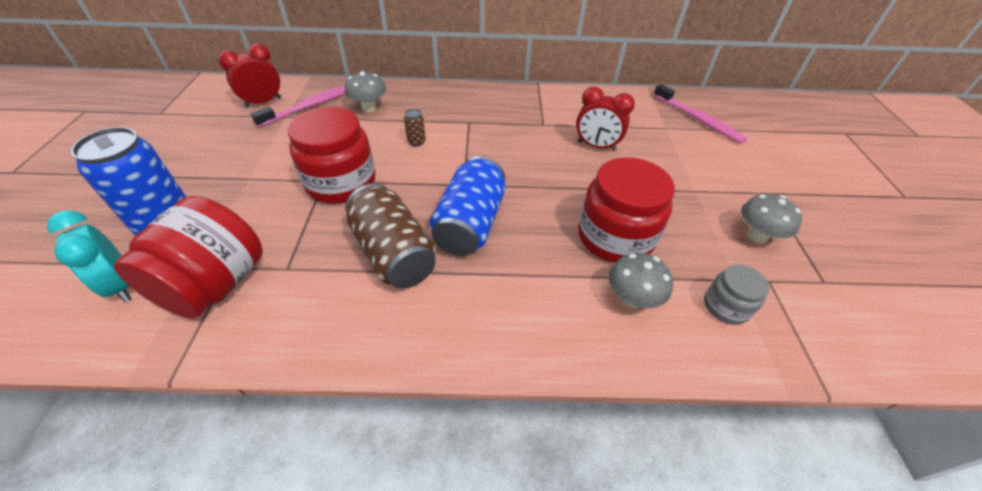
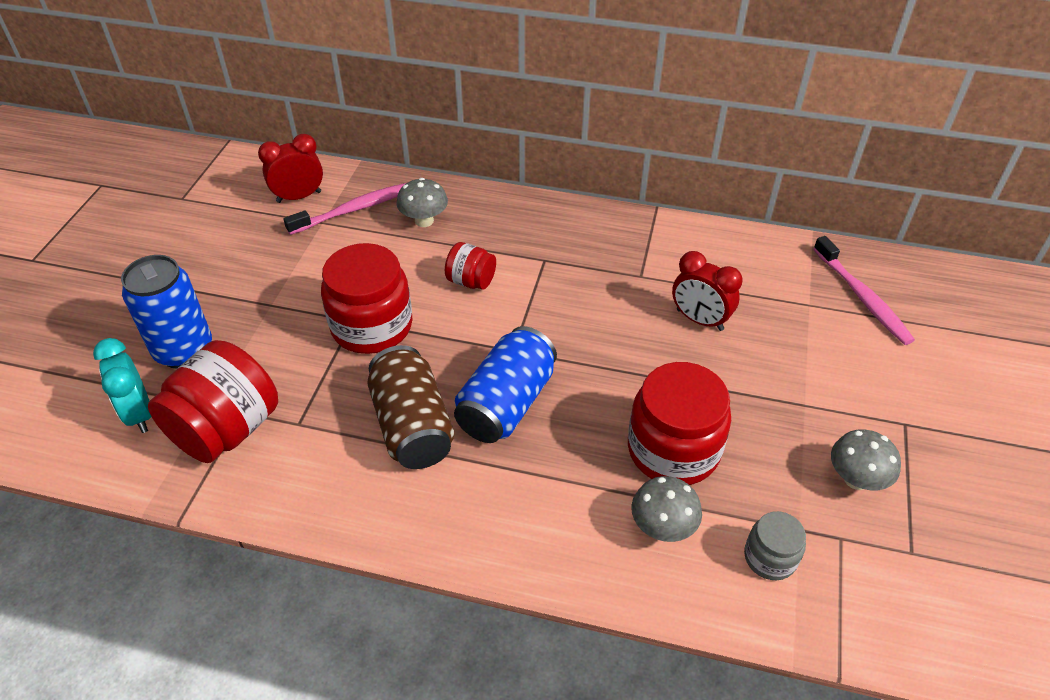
camera: 15 degrees right, 0 degrees up
brown can [404,109,426,147] -> red jar [445,242,496,290]

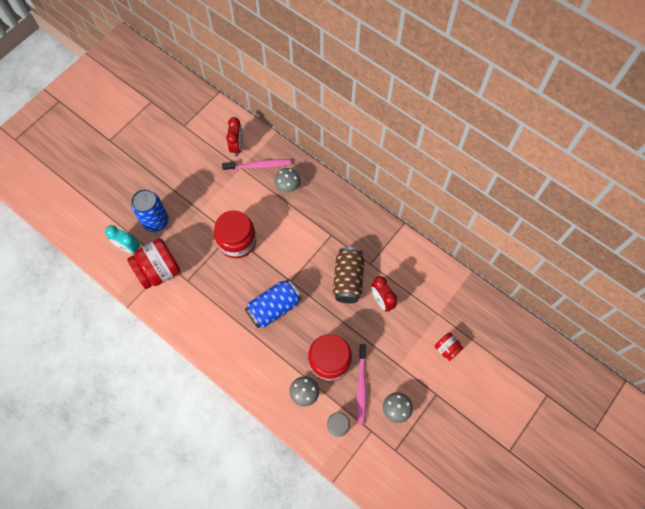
camera: 25 degrees right, 20 degrees up
turquoise clock [93,338,152,433] -> turquoise clock turned 60 degrees counterclockwise [105,225,140,254]
red clock [258,134,323,203] -> red clock turned 90 degrees clockwise [226,117,243,156]
brown can [367,345,454,469] -> brown can moved to [333,247,364,303]
red jar [445,242,496,290] -> red jar moved to [435,332,463,361]
pink toothbrush [814,236,915,345] -> pink toothbrush moved to [357,344,367,424]

